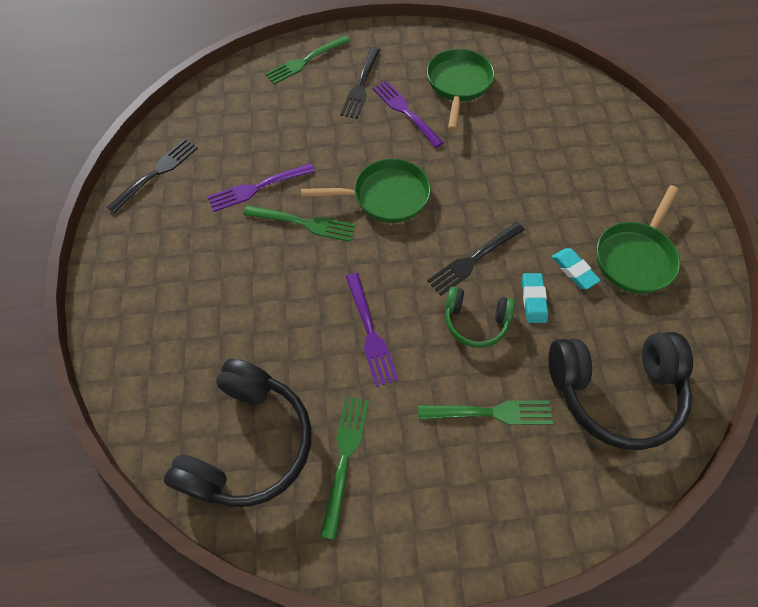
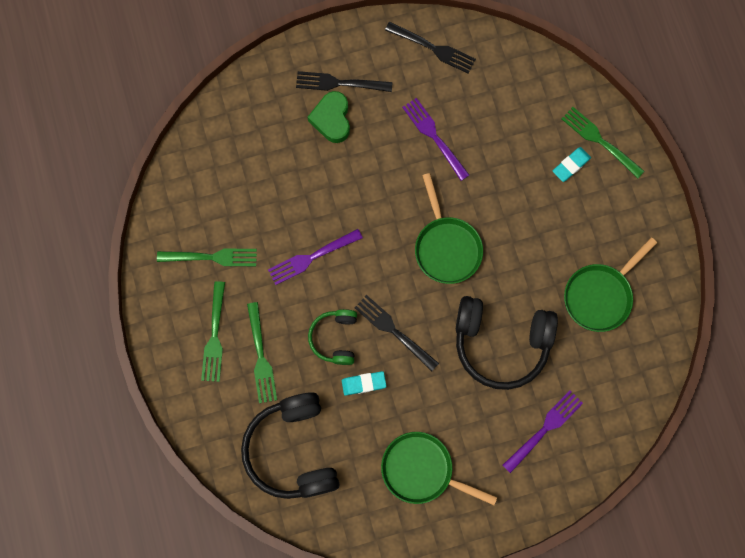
camera: 80 degrees right, 15 degrees up
black headphones [164,359,311,507] -> black headphones moved to [456,296,558,390]
green fork [243,205,356,242] -> green fork moved to [201,281,225,382]
black fork [340,47,380,119] -> black fork moved to [296,71,393,92]
purple fork [373,81,444,148] -> purple fork moved to [503,391,583,473]
green pan [427,49,494,130] -> green pan turned 135 degrees clockwise [564,237,657,332]
turquoise eraser [552,248,601,289] -> turquoise eraser moved to [553,147,591,182]
none -> green heart [308,91,350,143]

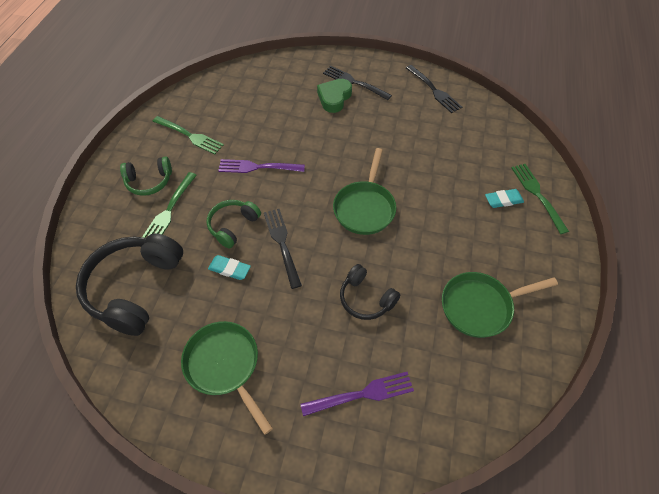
camera: 30 degrees right, 20 degrees down
green fork [201,281,225,382] -> green headphones [120,156,172,196]
purple fork [402,98,469,181] -> none
black headphones [456,296,558,390] -> black headphones [340,264,401,320], size x0.55

